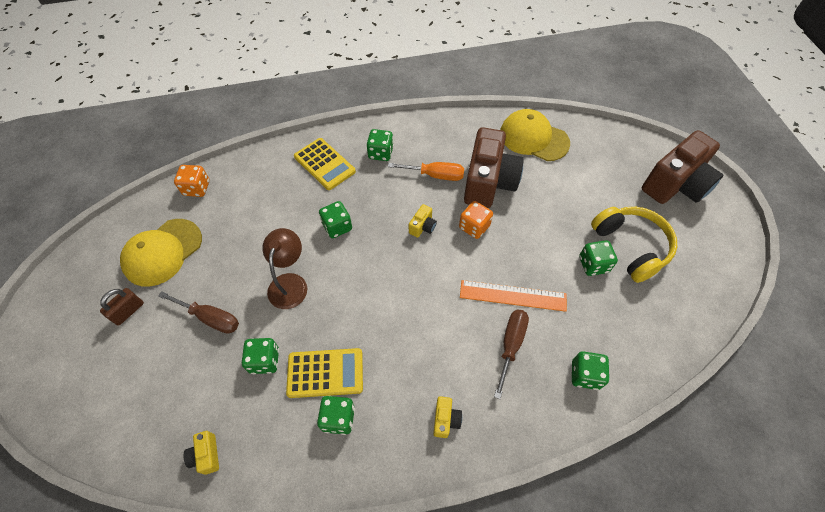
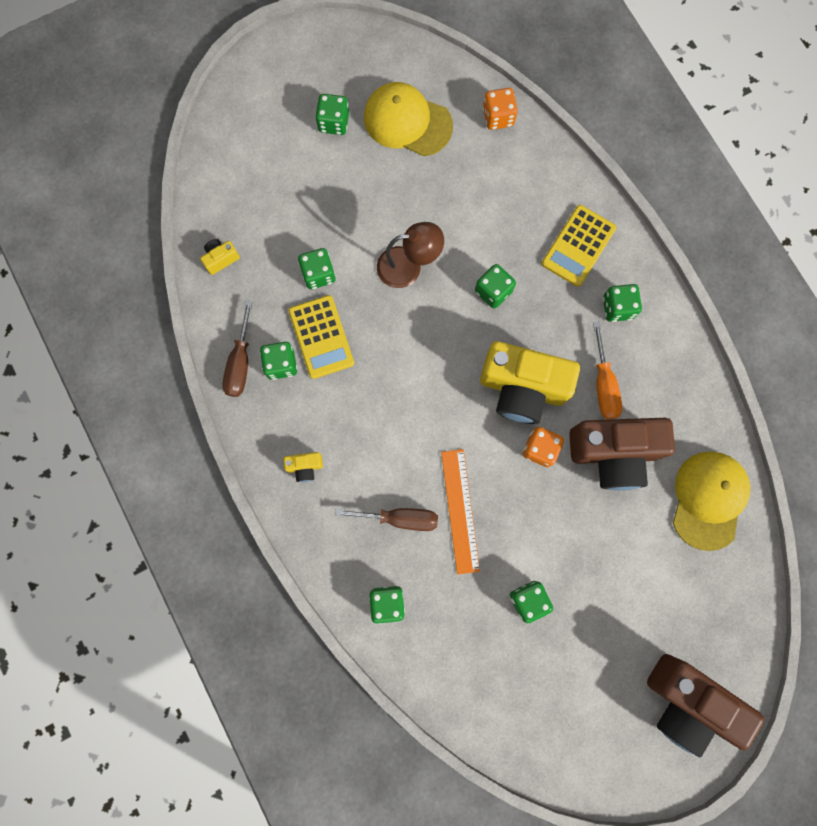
camera: 75 degrees right, 20 degrees up
brown padlock [100,288,144,326] -> green dice [315,94,349,135]
brown screwdriver [158,291,239,334] -> brown screwdriver moved to [222,300,253,397]
yellow camera [409,204,437,238] -> yellow camera [480,341,580,424], size x2.46
yellow headphones [591,207,677,283] -> none

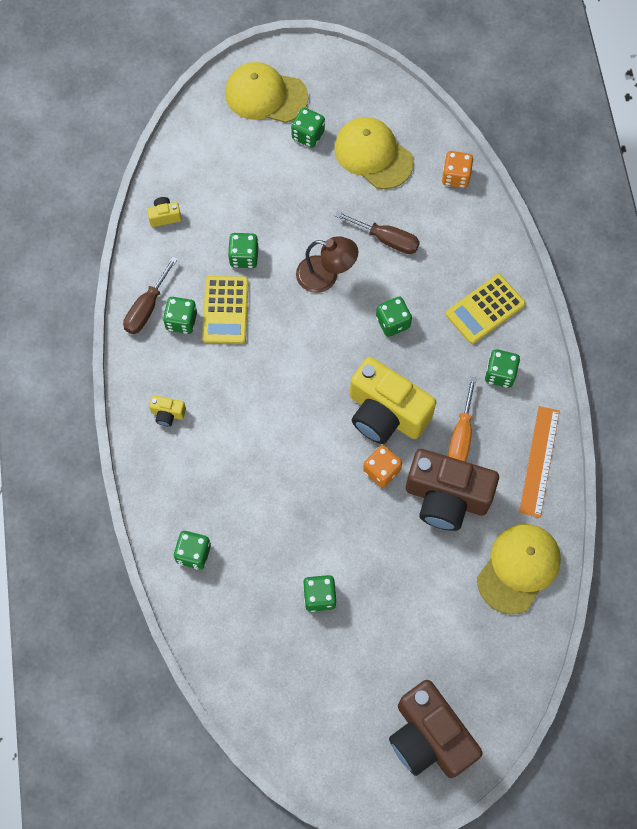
camera: 20 degrees right, 10 degrees down
brown screwdriver [335,508,438,531] -> brown screwdriver moved to [335,211,420,254]
orange ruler [441,449,480,574] -> orange ruler moved to [519,406,560,518]
none -> yellow cap [225,62,308,123]

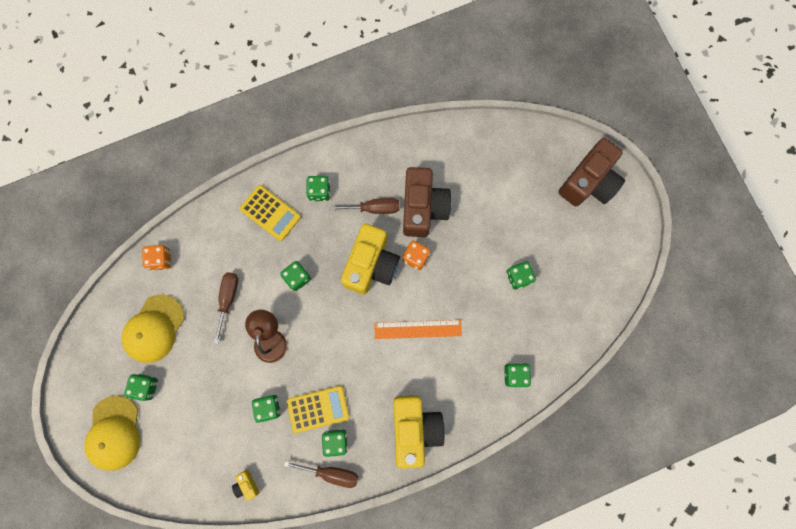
camera: 105 degrees left, 10 degrees up
yellow camera [149,395,186,426] -> yellow camera [394,395,445,468], size x2.46
orange screwdriver [448,377,477,462] -> brown screwdriver [330,198,400,214]
yellow cap [477,524,561,614] -> none
orange ruler [519,406,560,518] -> orange ruler moved to [374,320,462,339]

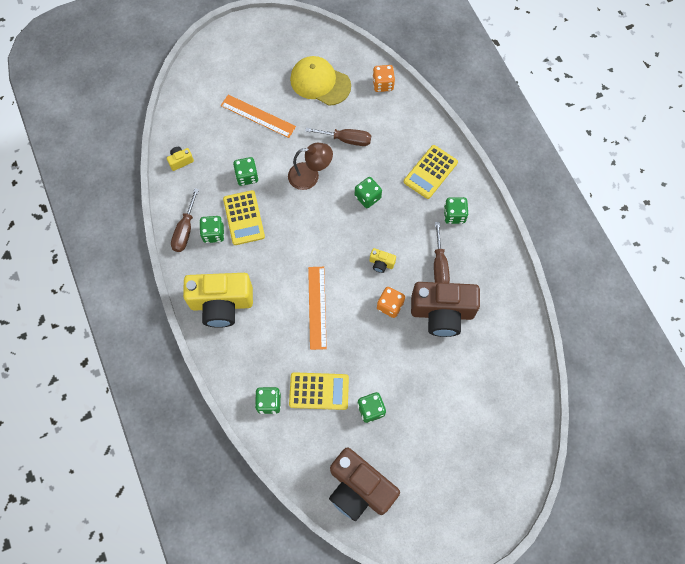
camera: 90 degrees right, 10 degrees down
yellow cap [84,396,140,471] -> none
green dice [124,374,158,401] -> none
yellow camera [341,224,400,294] -> yellow camera [370,248,396,273], size x0.41
brown camera [558,138,625,206] -> brown camera moved to [329,448,400,521]
none -> orange ruler [221,95,296,138]
none -> yellow calculator [289,372,349,410]

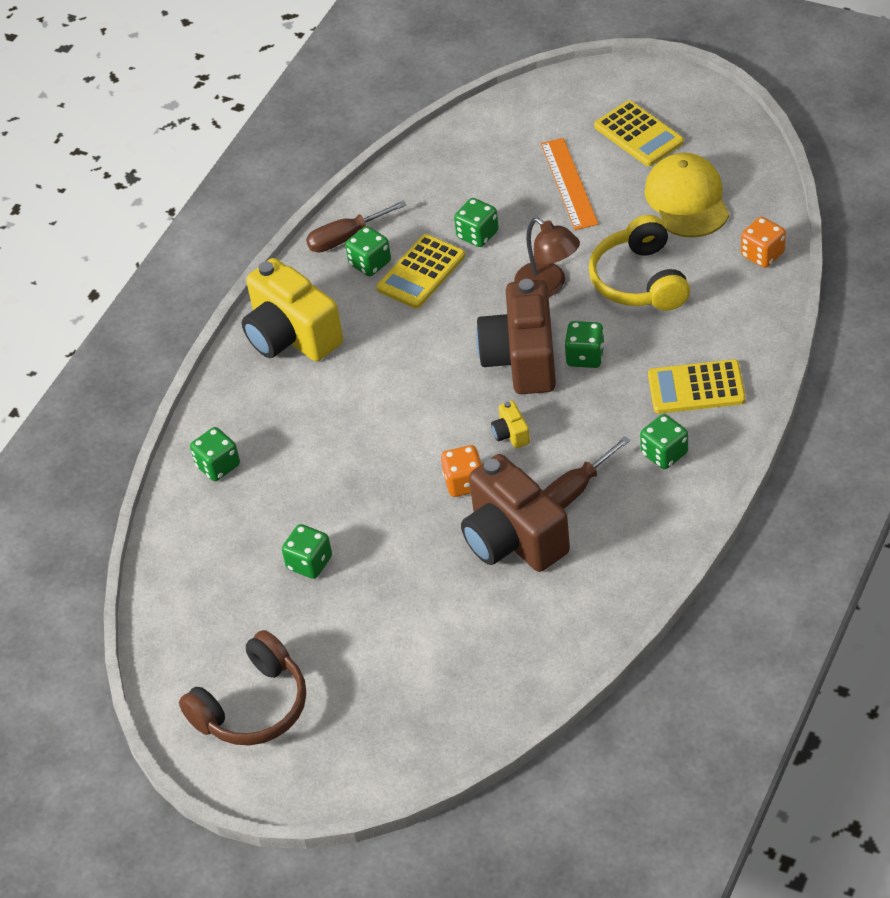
camera: 55 degrees right, 20 degrees down
yellow camera [167,147,194,171] -> none
yellow calculator [289,372,349,410] -> yellow calculator moved to [594,100,684,166]
brown screwdriver [305,128,371,146] -> yellow headphones [589,215,690,311]
orange ruler [308,267,327,350] -> none
brown camera [329,448,400,521] -> brown camera moved to [476,279,556,394]
none -> brown headphones [179,630,306,745]

